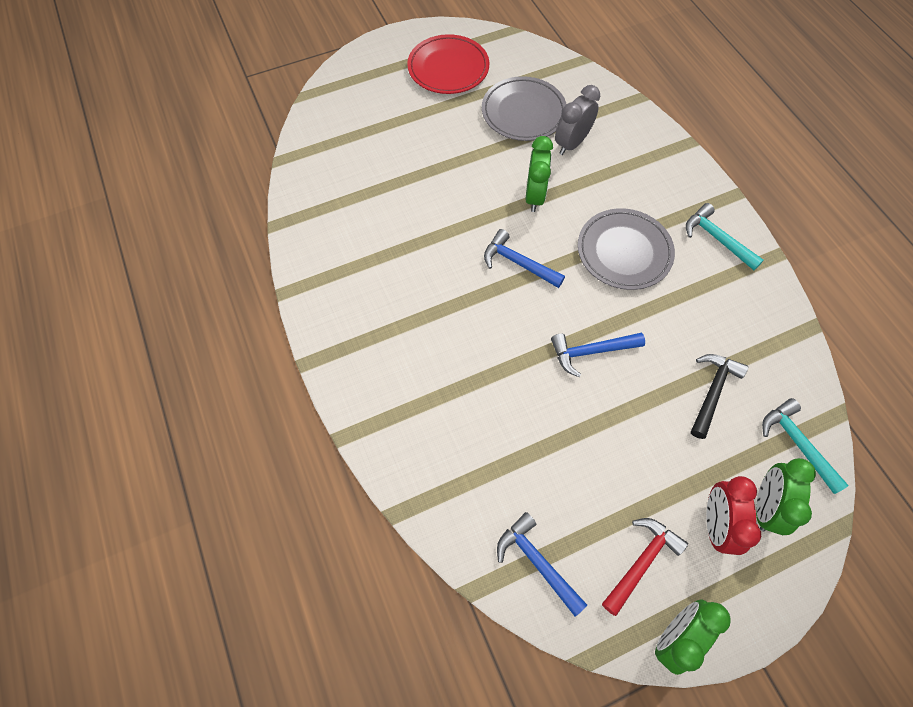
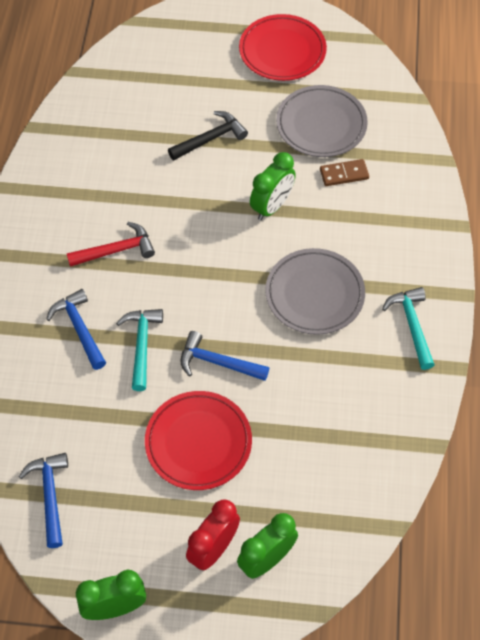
camera: 30 degrees right, 5 degrees down
blue hammer [484,229,565,288] -> blue hammer moved to [46,289,106,370]
grey clock [555,85,600,155] -> brown domino [320,159,369,186]
red hammer [602,518,688,616] -> red hammer moved to [67,222,155,267]
black hammer [691,354,748,439] -> black hammer moved to [168,111,248,160]
turquoise hammer [762,398,849,494] -> turquoise hammer moved to [116,309,163,391]
none -> red plate [145,391,252,490]

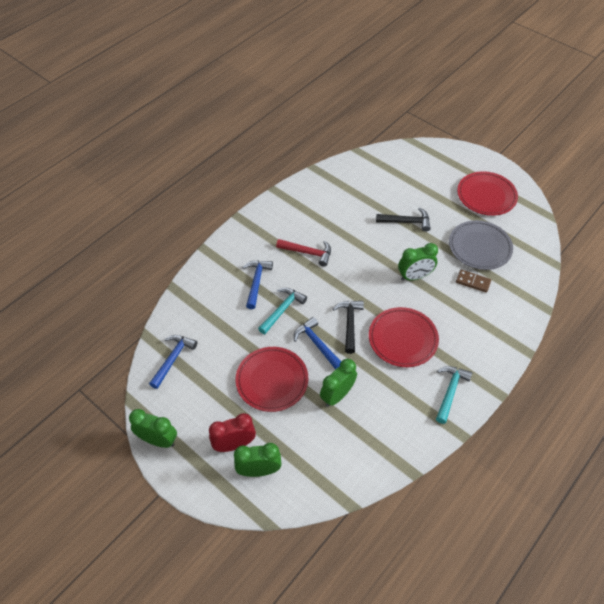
camera: 35 degrees right, 5 degrees down
grey plate [265,248,365,335] -> red plate [369,307,439,367]
none -> green clock [320,359,357,407]
none -> black hammer [333,301,364,354]

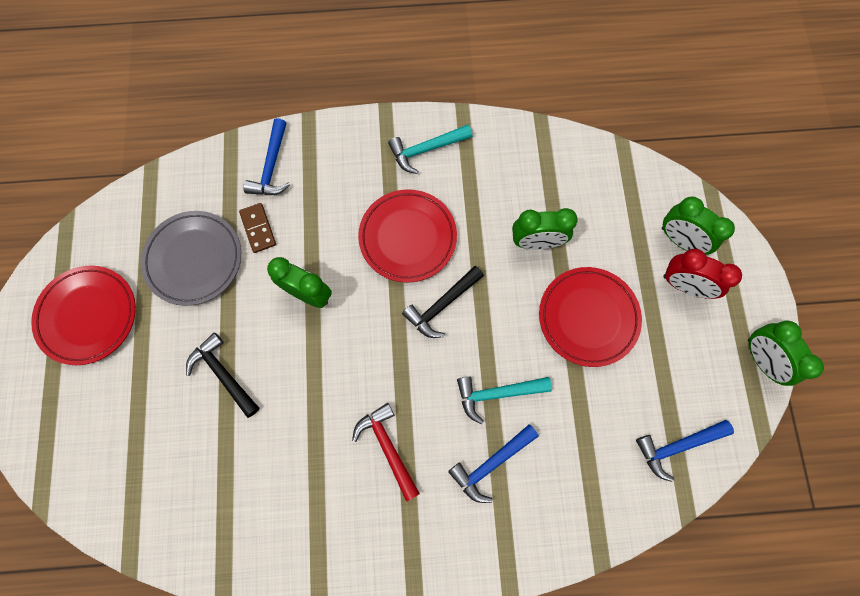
camera: 135 degrees left, 20 degrees up
blue hammer [294,317,341,370] -> blue hammer moved to [243,118,290,195]

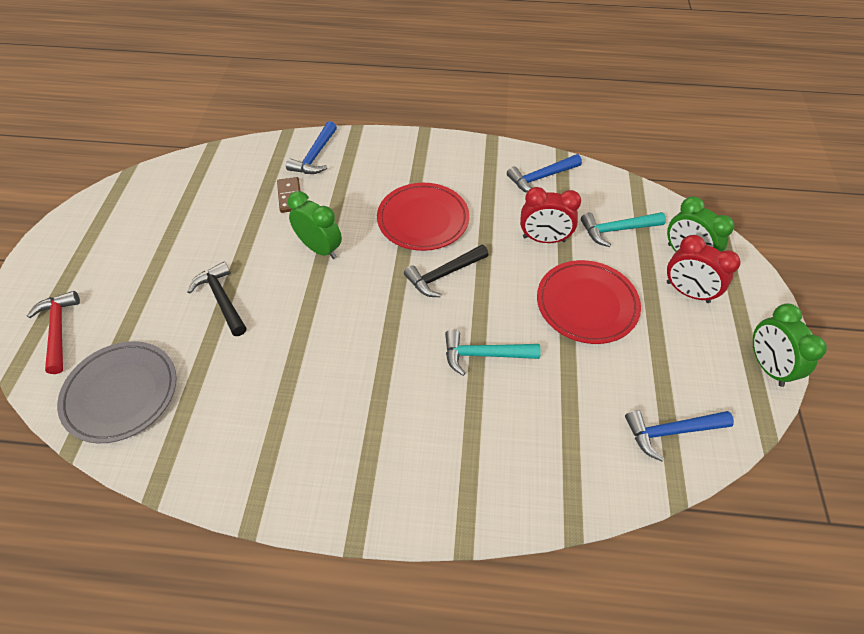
camera: 10 degrees right, 20 degrees down
red plate [31,265,136,365] -> none
grey plate [141,211,241,306] -> grey plate moved to [57,341,177,443]
red hammer [352,403,420,501] -> red hammer moved to [27,291,80,374]
turquoise hammer [388,125,472,174] -> turquoise hammer moved to [581,212,666,247]
blue hammer [448,424,539,503] -> blue hammer moved to [507,154,582,193]
green clock [512,208,578,249] -> red clock [520,187,581,243]

